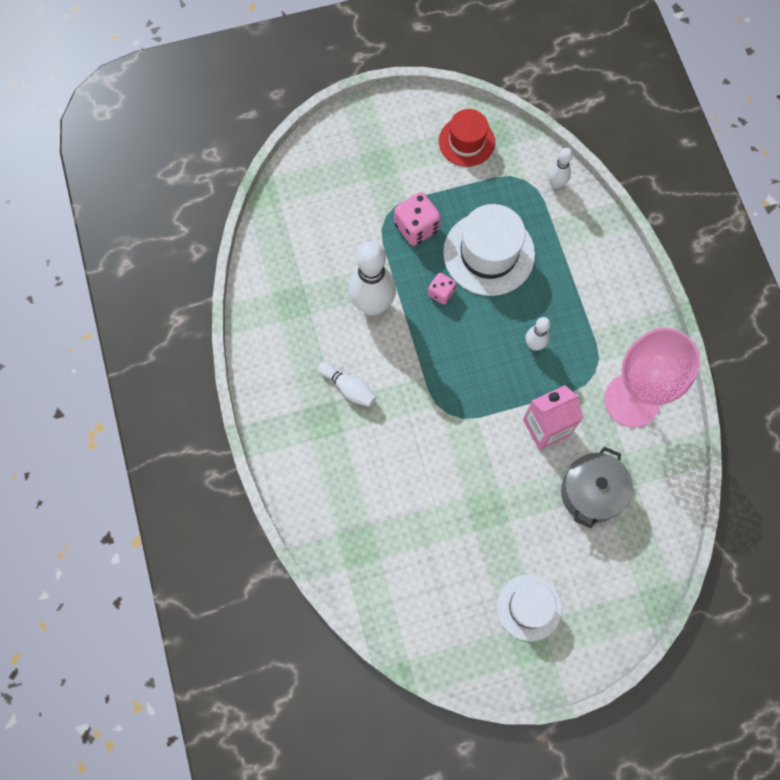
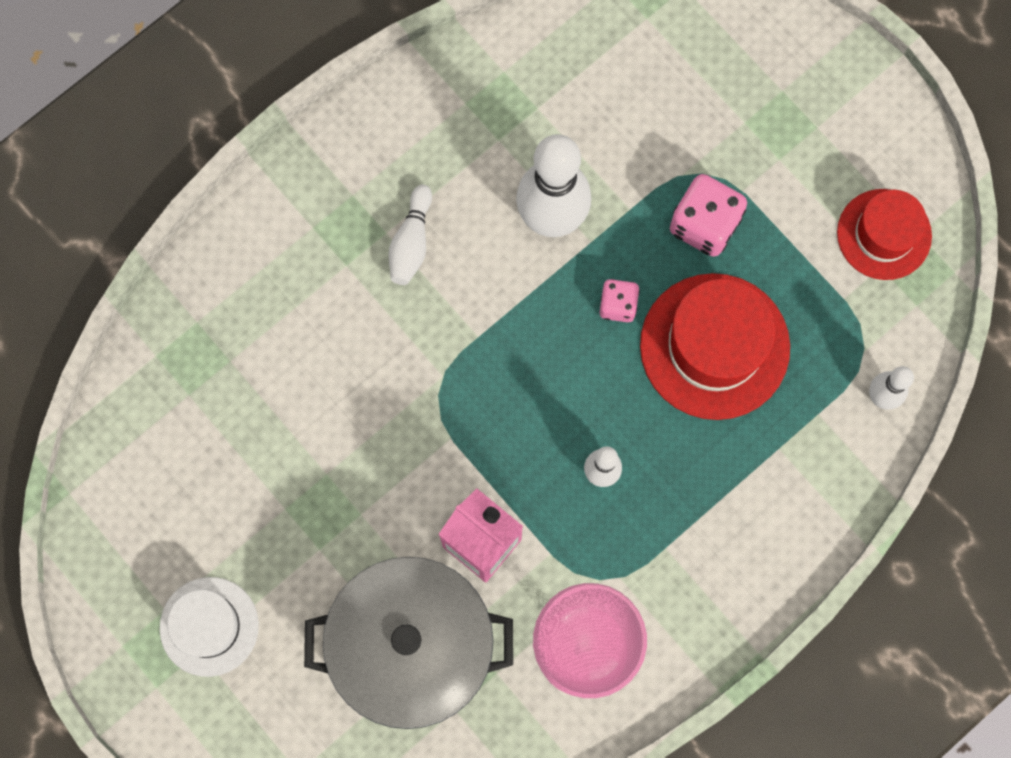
camera: 65 degrees right, 5 degrees up
white hat [443,204,535,296] -> red hat [640,273,790,420]
grey pot [561,447,633,528] -> grey pot [304,557,513,729], size x1.57

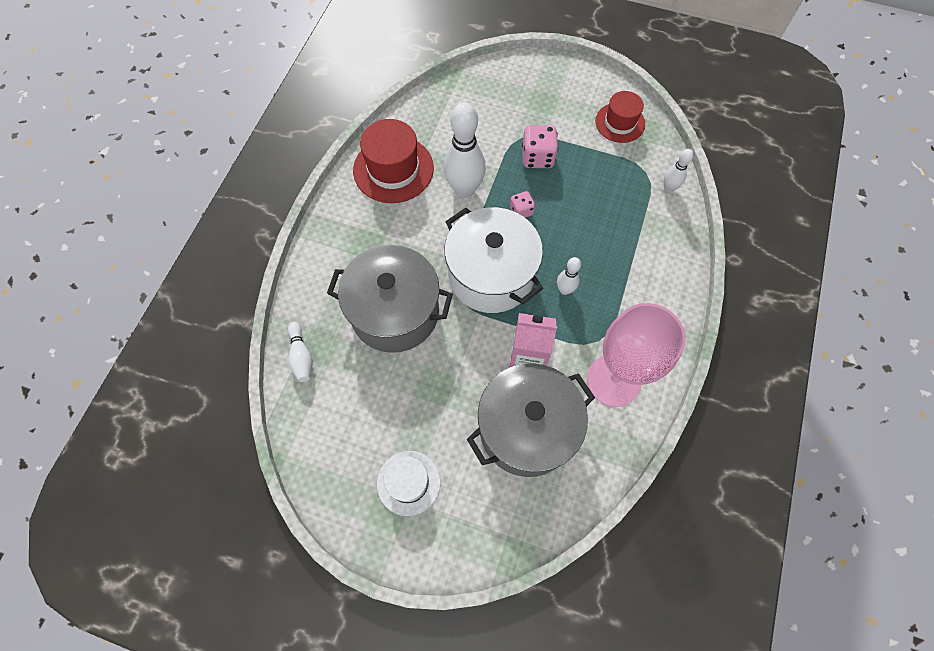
camera: 30 degrees left, 10 degrees down
white bowling pin [389,185,432,285] -> white bowling pin moved to [288,322,313,382]
red hat [640,273,790,420] -> red hat moved to [353,119,434,203]
none -> grey pot [327,245,453,353]
none -> white pot [444,207,543,313]

